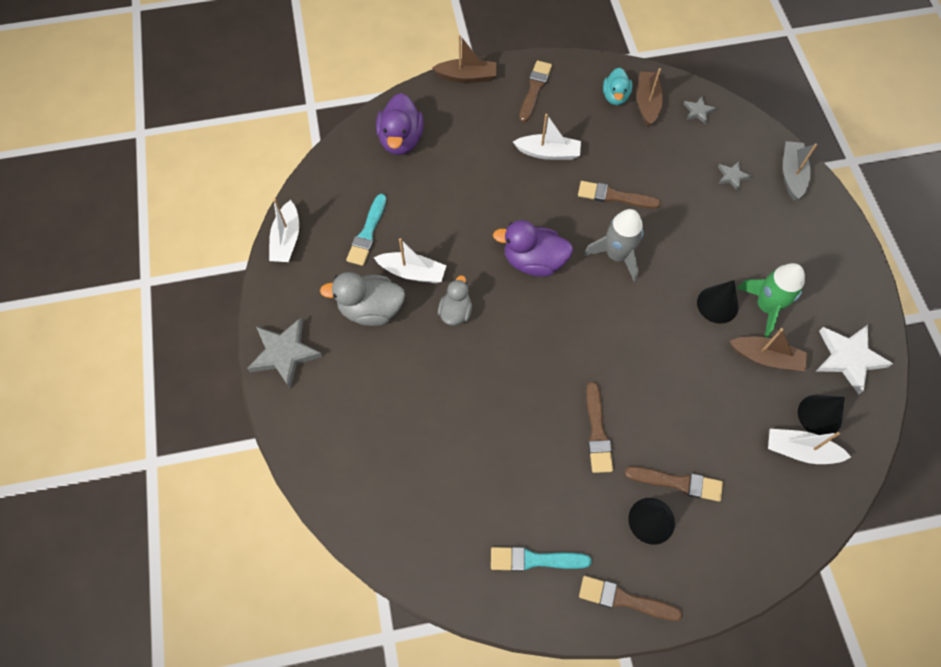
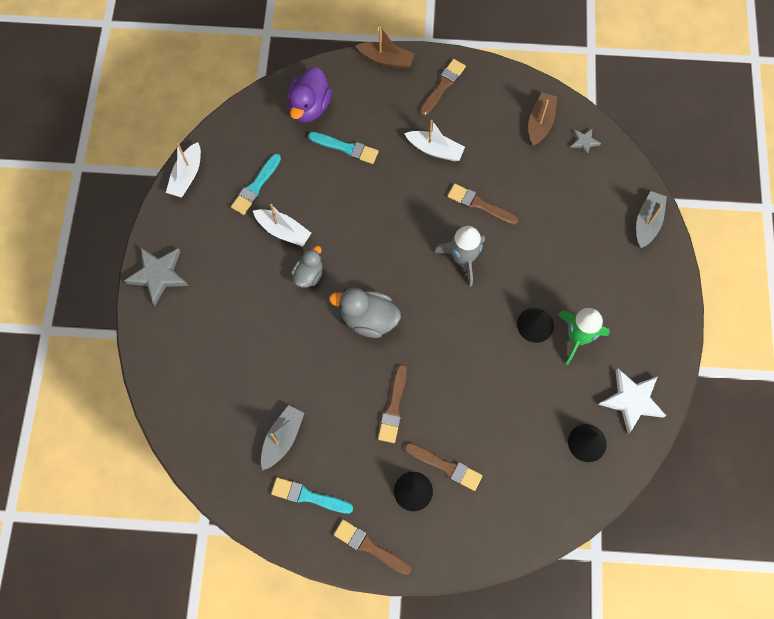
camera: 15 degrees right, 5 degrees up
grey duck [320,272,405,326] -> grey duck moved to [329,288,401,338]
purple duck [493,220,573,277] -> none
turquoise duck [603,68,632,105] -> none
grey star [718,161,751,191] -> none
brown boat [729,328,808,371] -> none
white boat [768,429,851,464] -> none
none -> grey boat [261,405,304,471]
none -> turquoise brush [308,132,379,164]

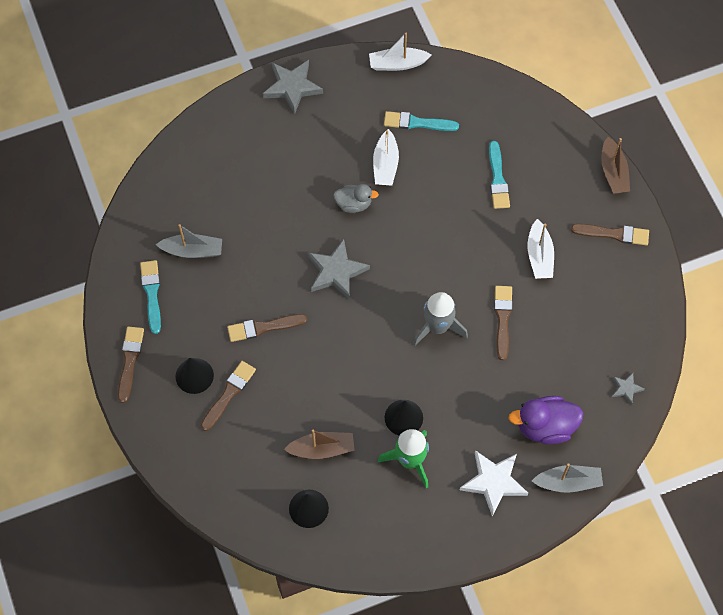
camera: 65 degrees right, 5 degrees down
purple duck [287,67,332,123] -> purple duck moved to [508,396,583,444]
grey duck [329,288,401,338] -> grey star [308,239,370,300]
brown brush [404,443,482,491] -> brown brush turned 150 degrees counterclockwise [201,361,256,431]
brown boat [529,92,557,146] -> brown boat moved to [284,429,355,459]
white star [598,368,666,434] -> white star moved to [460,450,528,516]

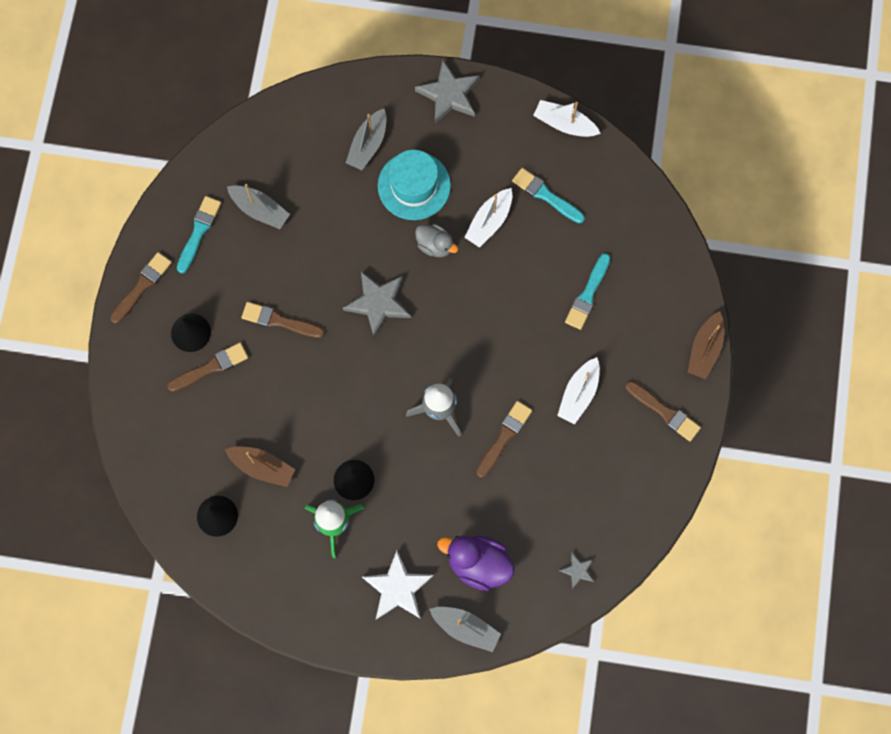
camera: 30 degrees right, 10 degrees up
none -> grey boat [346,109,386,170]
none -> turquoise hat [378,150,451,220]

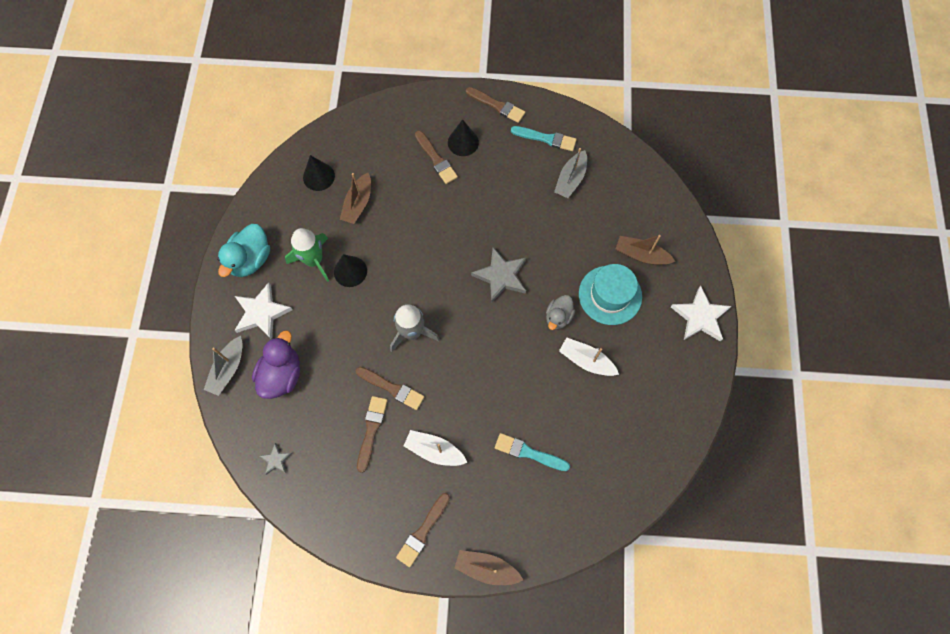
camera: 85 degrees right, 5 degrees down
brown brush [241,302,324,338] -> brown brush moved to [357,396,388,473]
grey boat [346,109,386,170] -> brown boat [616,235,676,265]
grey star [415,60,480,123] -> white star [671,286,731,341]
turquoise brush [512,168,585,223] -> none
white boat [533,100,601,137] -> none
none -> turquoise duck [217,224,270,277]

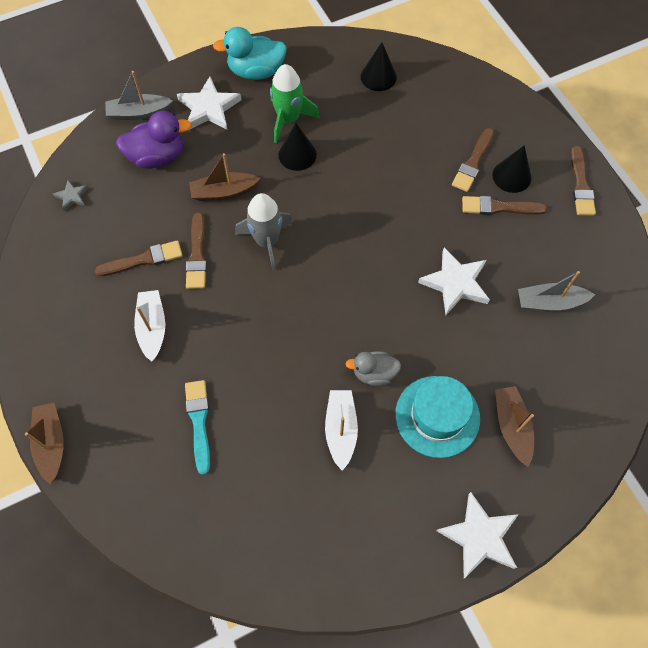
camera: 60 degrees right, 5 degrees down
brown boat [340,173,371,224] -> brown boat moved to [189,153,261,201]
brown brush [396,493,450,567] -> brown brush moved to [462,196,547,215]
grey star [471,247,526,303] -> none
turquoise brush [511,126,577,151] -> none
none -> white star [418,248,490,315]

